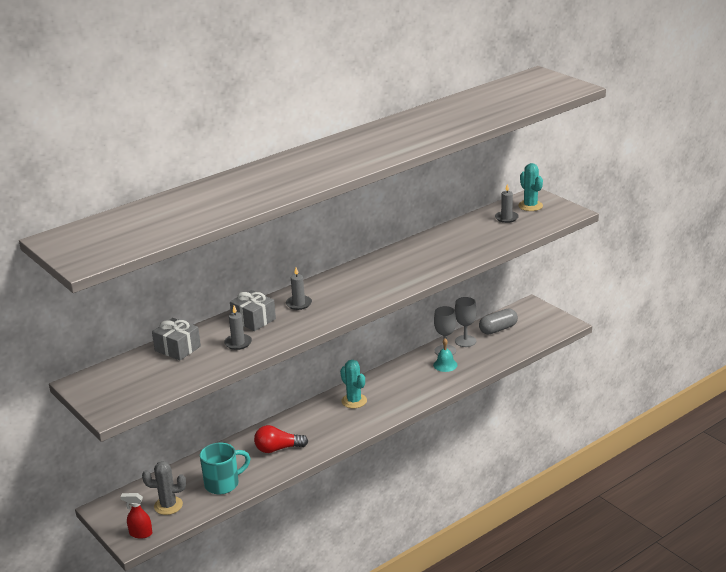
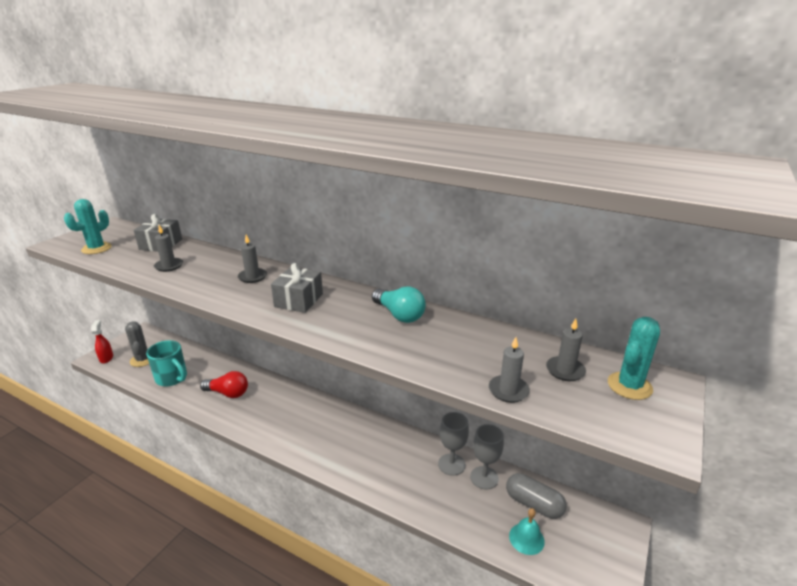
camera: 65 degrees right, 0 degrees up
grey gift [230,290,276,331] -> grey gift moved to [271,263,323,313]
red light bulb [254,425,308,453] -> red light bulb turned 135 degrees clockwise [200,371,248,398]
turquoise cactus [340,360,367,408] -> turquoise cactus moved to [64,199,112,254]
turquoise bell [433,338,458,372] -> turquoise bell moved to [509,508,545,555]
none -> turquoise light bulb [372,287,426,323]
none -> grey candle [489,337,530,403]

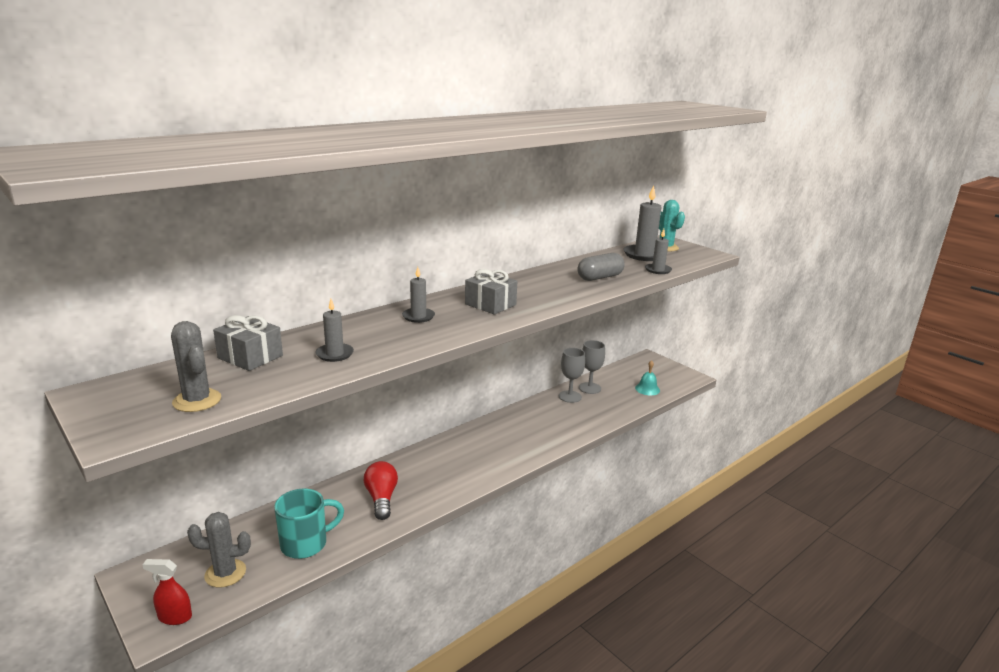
camera: 70 degrees left, 5 degrees down
turquoise cactus [64,199,112,254] -> grey cactus [171,321,221,412]
red light bulb [200,371,248,398] -> red light bulb turned 45 degrees counterclockwise [364,461,398,520]
turquoise light bulb [372,287,426,323] -> none
grey capsule [506,473,567,519] -> grey capsule moved to [578,253,625,281]
grey candle [546,319,586,381] -> grey candle [623,185,662,261], size x1.72

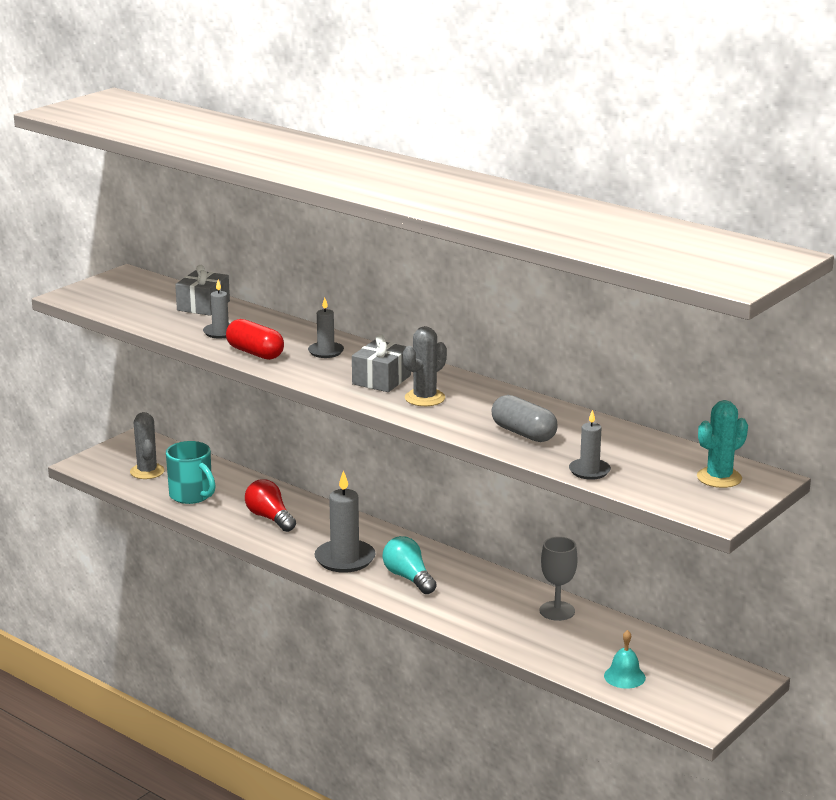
camera: 80 degrees right, 0 degrees up
red spray bottle [142,559,192,625] -> none
grey cactus [171,321,221,412] -> grey cactus moved to [403,326,447,406]
red light bulb [364,461,398,520] -> red light bulb turned 105 degrees counterclockwise [245,479,296,532]
grey goblet [579,340,605,394] -> none
grey candle [623,185,662,261] -> grey candle moved to [314,471,376,573]
none -> red capsule [226,319,284,360]
none -> turquoise light bulb [383,536,437,594]

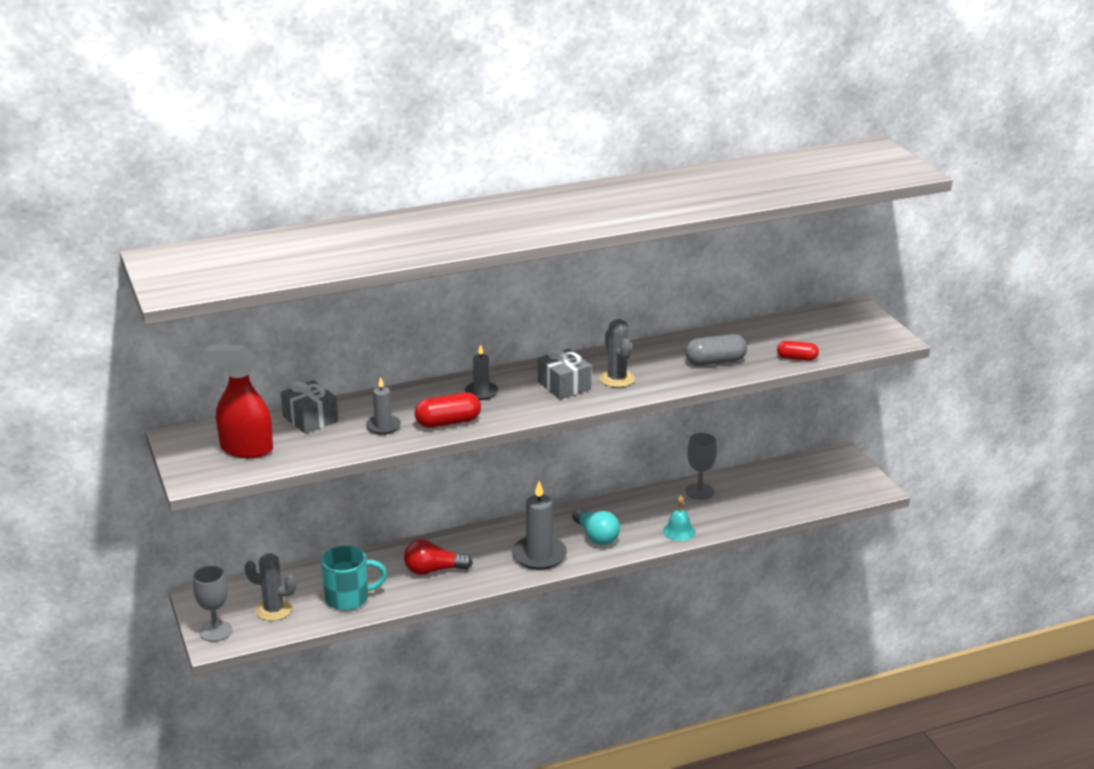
camera: 60 degrees left, 5 degrees up
turquoise light bulb [383,536,437,594] -> turquoise light bulb turned 120 degrees counterclockwise [572,508,620,545]
grey candle [569,410,611,480] -> red capsule [777,341,819,361]
turquoise bell [604,630,646,689] -> turquoise bell moved to [663,496,695,541]
turquoise cactus [697,400,748,488] -> none
none -> grey goblet [193,566,232,642]
none -> red spray bottle [204,345,273,458]

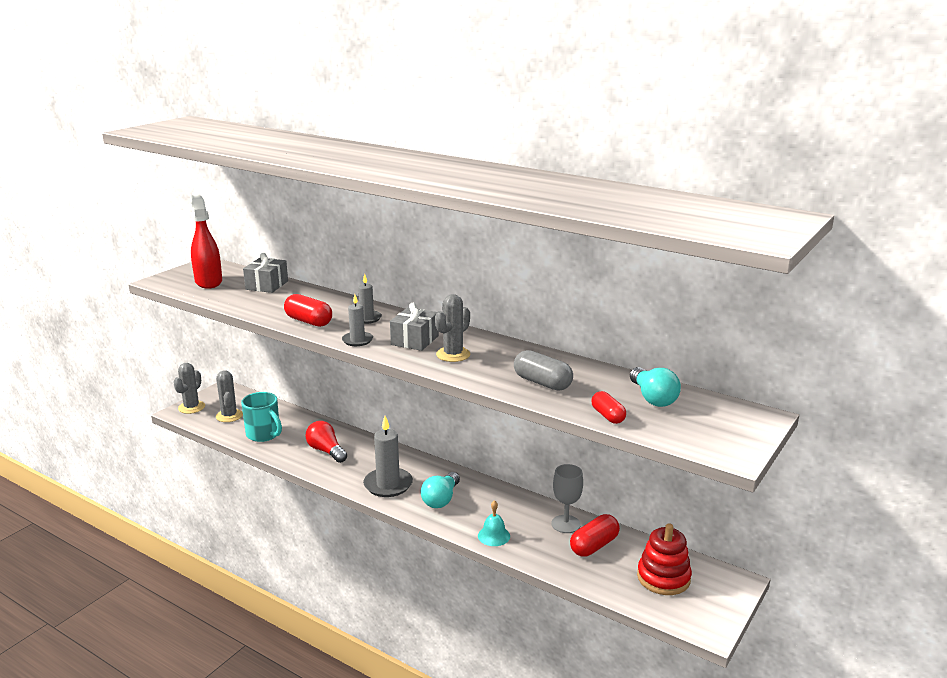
camera: 55 degrees right, 5 degrees down
grey goblet [193,566,232,642] -> grey cactus [174,363,205,414]
grey candle [366,377,401,434] -> grey candle moved to [342,295,373,346]
none -> red capsule [570,514,620,557]
none -> turquoise light bulb [630,367,681,407]
none -> red stacking toy [637,523,692,595]

